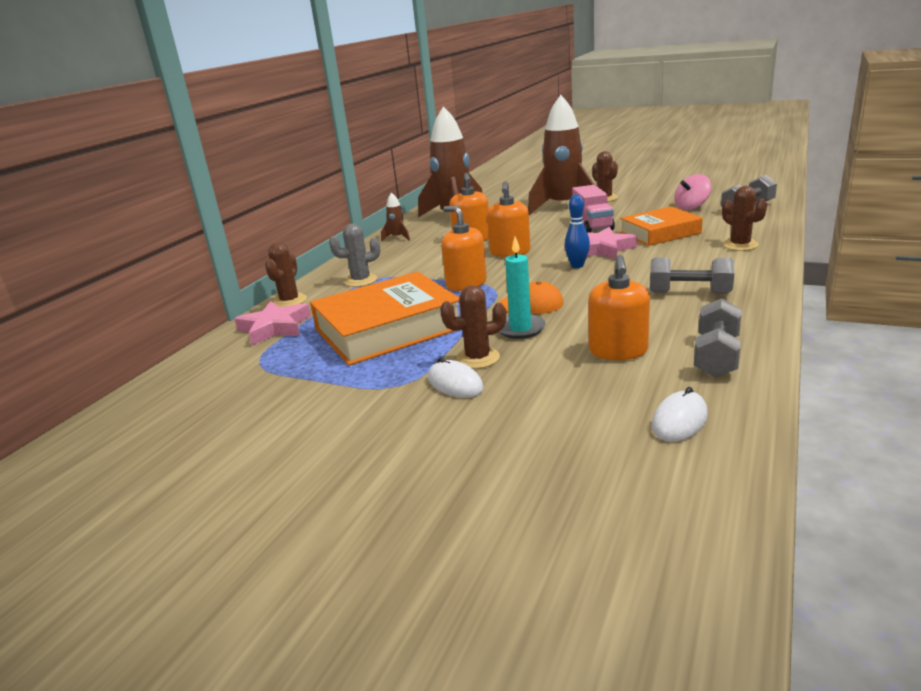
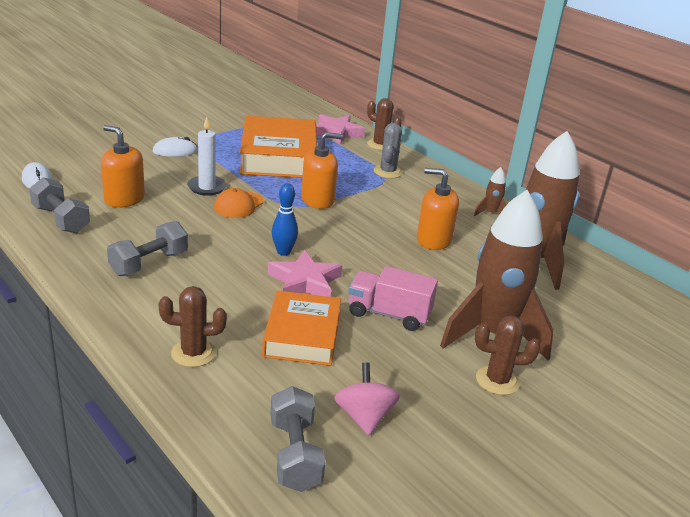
camera: 110 degrees right, 5 degrees up
brown cactus [440,285,506,369] -> none
orange soap dispenser [487,181,531,257] -> none
turquoise candle [500,237,546,339] -> white candle [187,117,227,196]

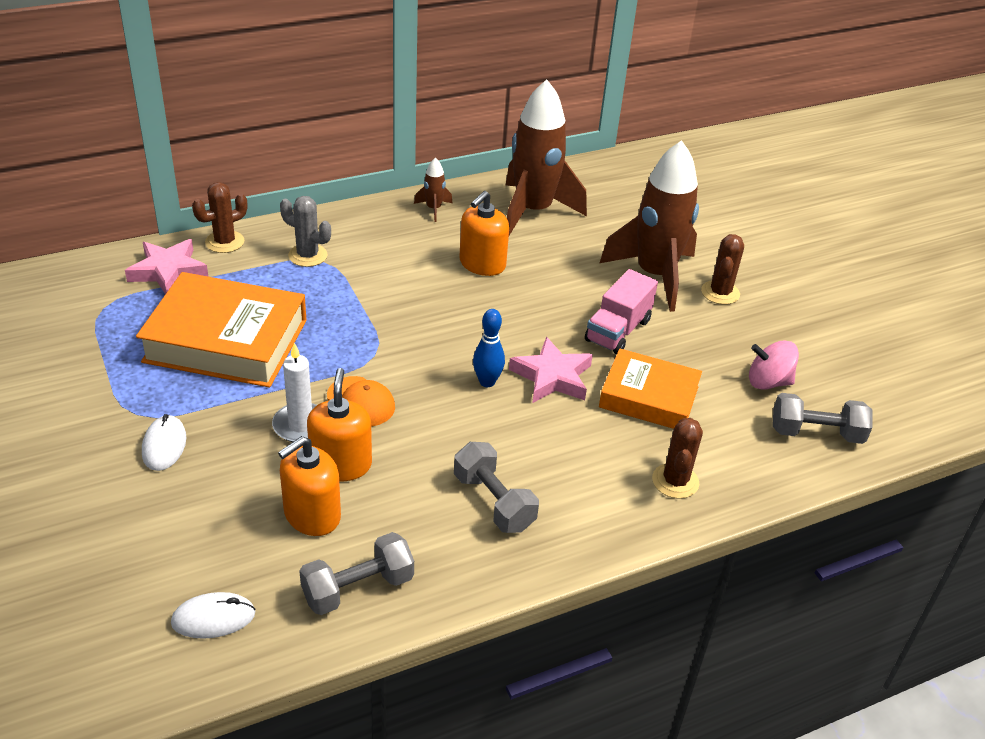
camera: 75 degrees left, 10 degrees up
orange soap dispenser [301,132,343,209] -> orange soap dispenser moved to [307,368,372,482]

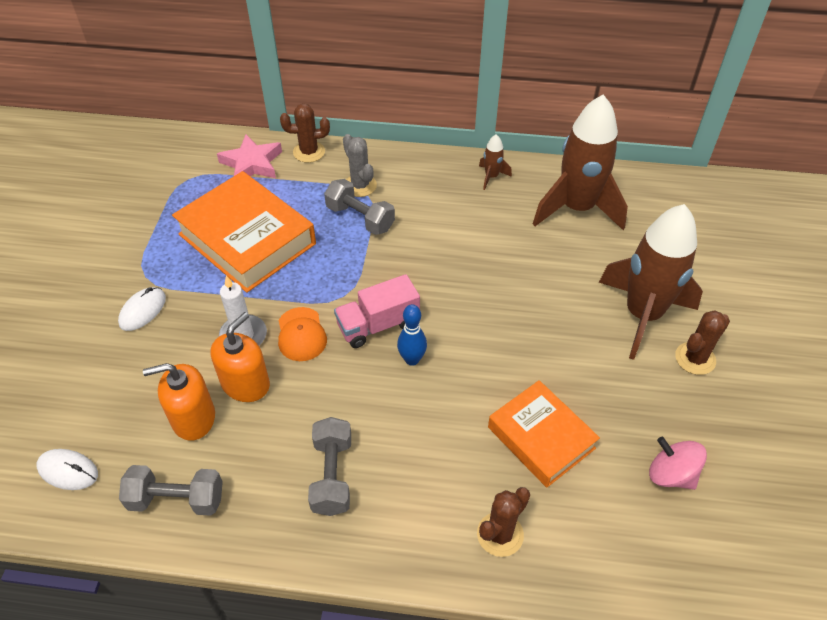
camera: 35 degrees right, 10 degrees up
orange soap dispenser [459,191,509,276] -> none
pink star [509,337,593,403] -> none
pink truck [585,269,658,355] -> pink truck moved to [334,274,420,348]
grey dumbbell [773,393,873,444] -> grey dumbbell moved to [324,179,395,235]

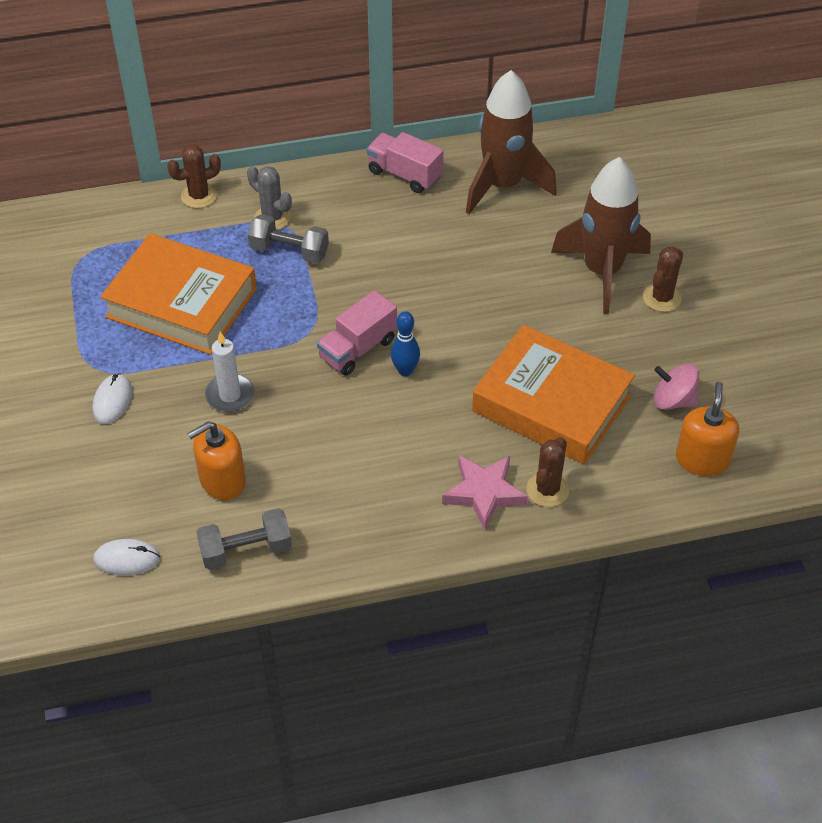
camera: 20 degrees left, 0 degrees up
orange soap dispenser [210,312,270,402] -> orange soap dispenser moved to [676,382,739,476]
pink star [217,134,282,178] -> pink star moved to [442,455,528,530]
orange cap [278,307,327,361] -> none
grey dumbbell [308,417,351,516] -> none
brown rocket [479,134,512,190] -> pink truck [367,132,444,193]
orange book [488,380,600,487] -> orange book [472,325,635,464], size x1.57

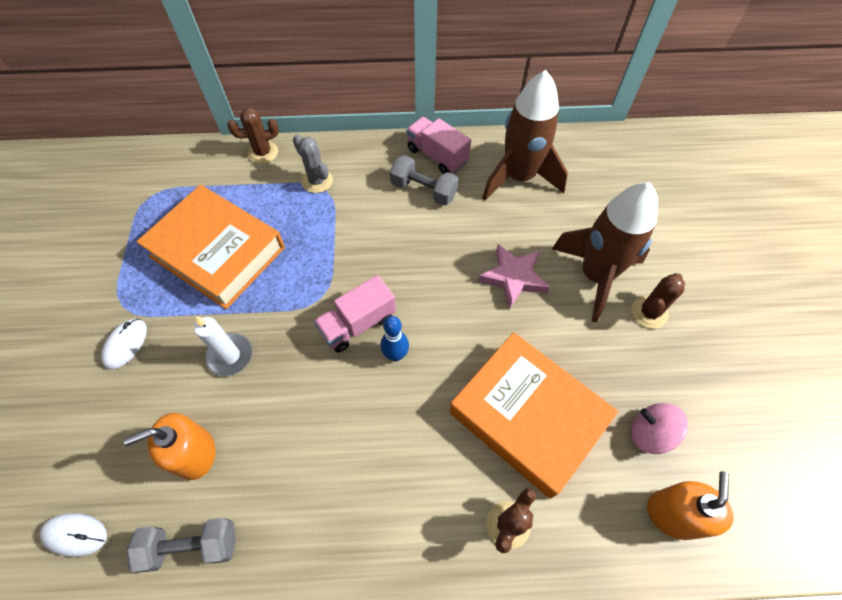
camera: 10 degrees right, 10 degrees up
grey dumbbell [248,214,329,264] -> grey dumbbell moved to [390,155,459,205]
pink star [442,455,528,530] -> pink star moved to [478,244,550,309]

